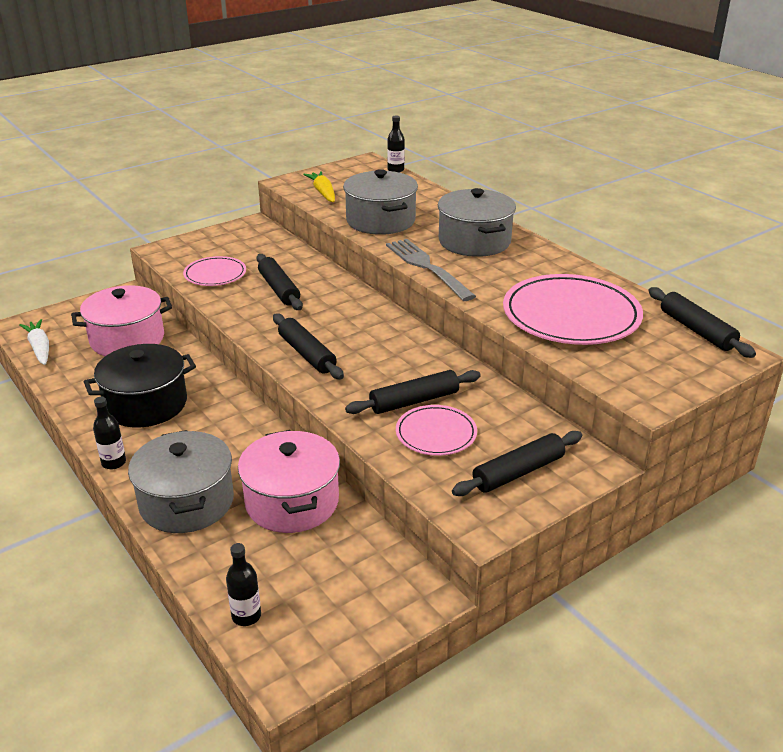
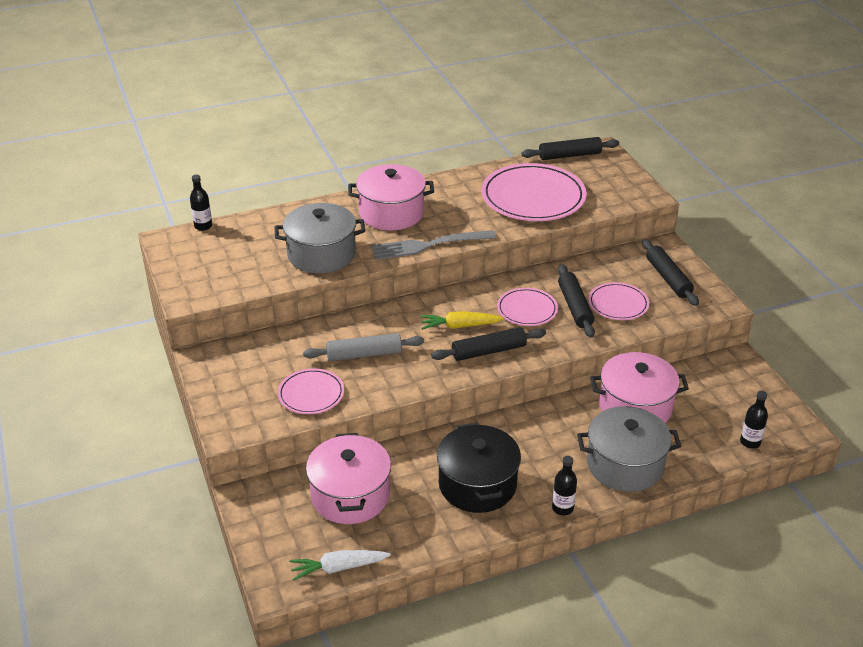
camera: 75 degrees left, 5 degrees up
black rolling pin [257,254,303,310] -> grey rolling pin [303,333,424,361]
yellow carrot [303,171,335,202] -> yellow carrot moved to [420,311,504,330]
grey pot [438,188,516,257] -> pink pot [348,164,434,230]
none -> pink plate [497,288,558,326]

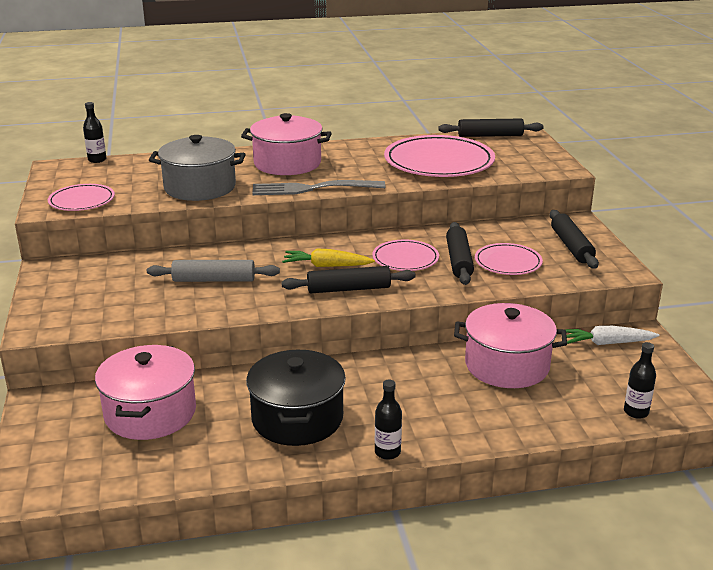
camera: 10 degrees right, 10 degrees down
pink plate [278,368,344,414] -> pink plate moved to [48,184,115,211]
white carrot [290,550,391,581] -> white carrot moved to [565,326,659,345]
grey pot [577,406,681,492] -> none

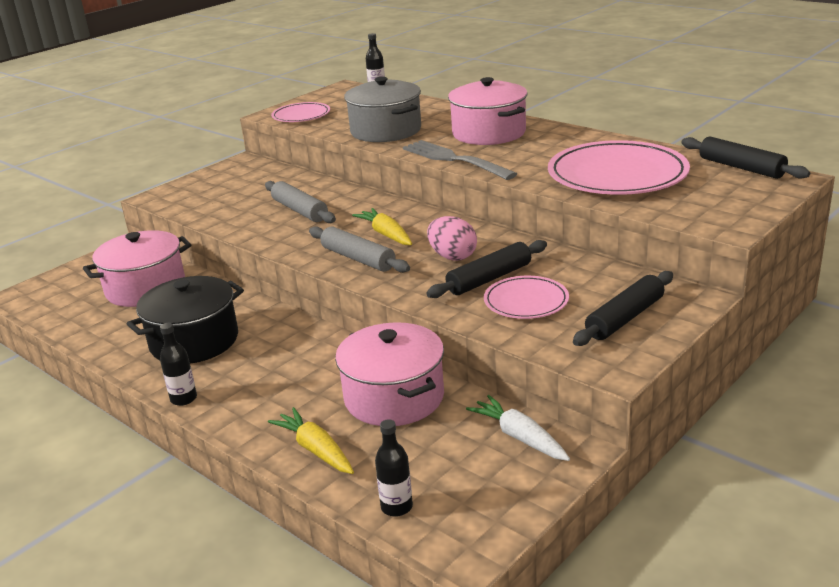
camera: 55 degrees right, 0 degrees up
black rolling pin [281,266,416,293] -> grey rolling pin [309,226,410,273]
pink plate [373,240,439,271] -> pink egg [427,216,477,261]
none -> yellow carrot [268,407,354,474]

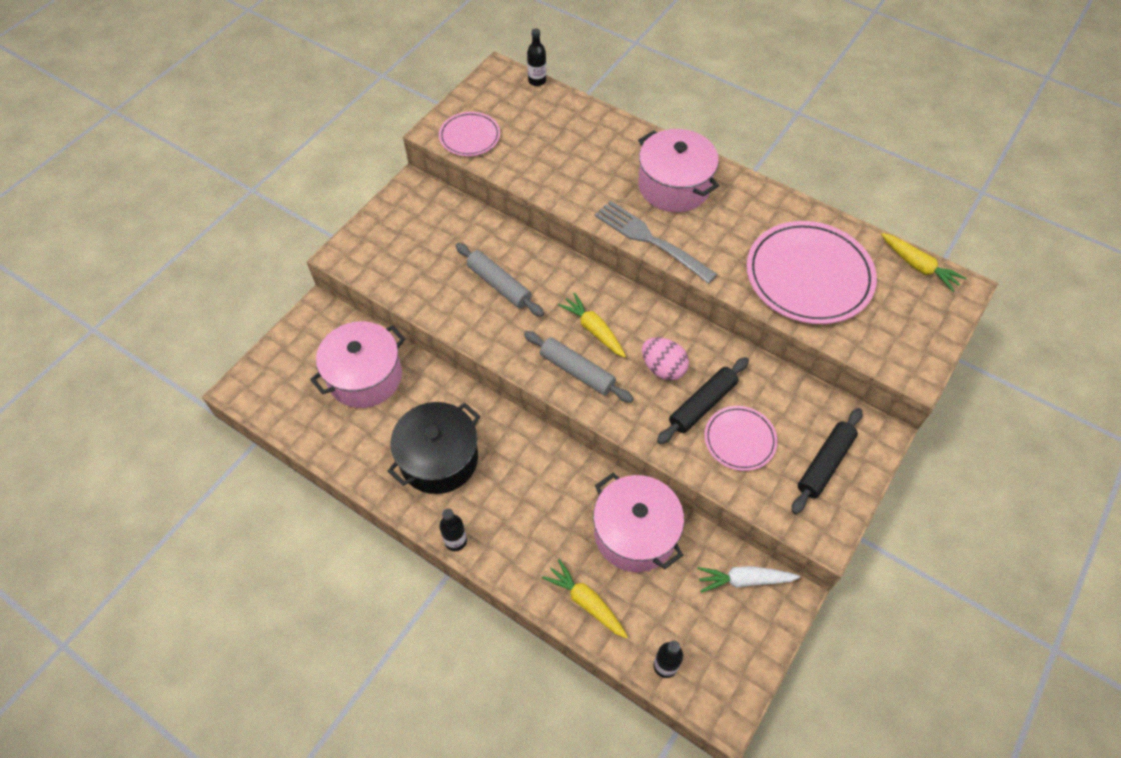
camera: 10 degrees left, 30 degrees up
grey pot [344,77,421,142] -> none
white carrot [466,395,570,461] -> white carrot turned 45 degrees counterclockwise [697,566,800,593]
black rolling pin [681,136,810,179] -> yellow carrot [881,233,966,292]

